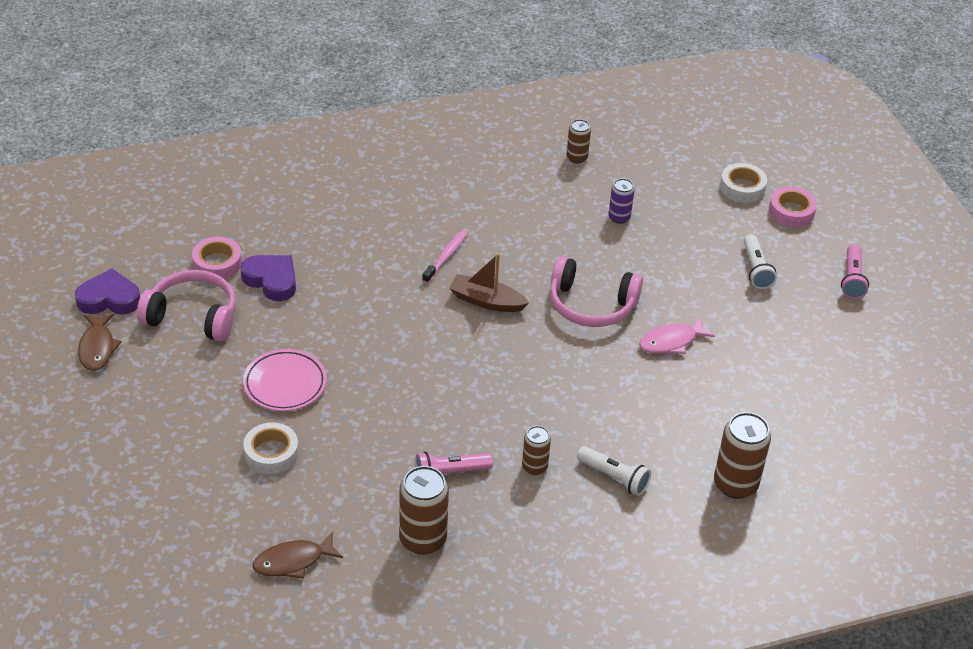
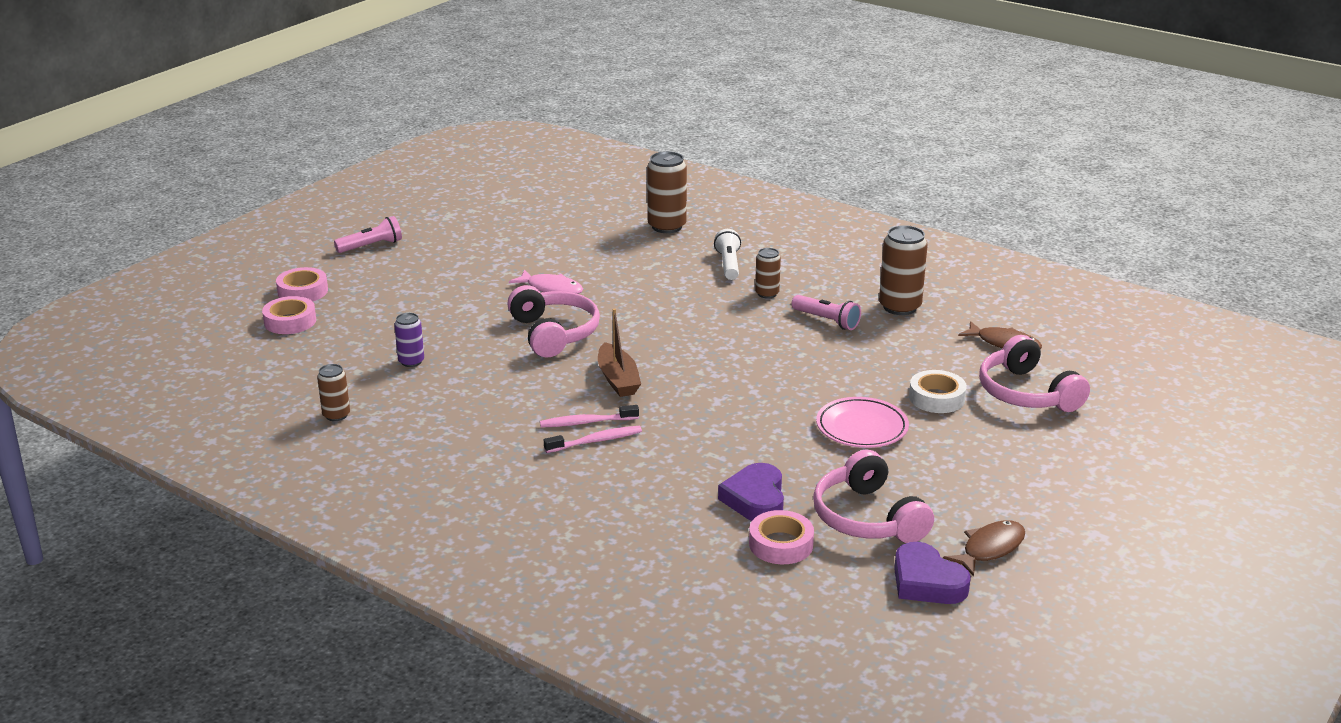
camera: 125 degrees left, 15 degrees down
white tape [720,163,767,203] -> pink tape [262,296,316,334]
white flashlight [743,234,777,289] -> none
none -> pink toothbrush [544,426,642,453]
none -> pink headphones [979,335,1090,412]

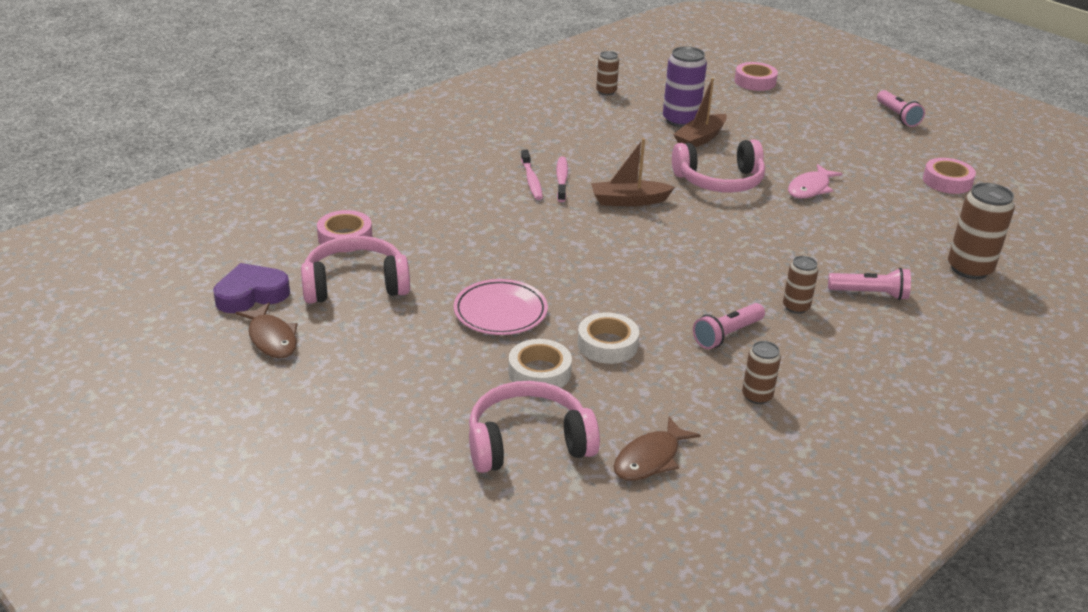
camera: 100 degrees right, 5 degrees up
pink tape [276,267,328,301] -> pink tape moved to [923,158,976,194]
purple can [394,313,424,367] -> purple can [663,46,707,127], size x1.73
white flashlight [714,229,741,280] -> pink flashlight [828,268,911,300]
purple heart [718,463,784,521] -> none
brown can [879,225,928,315] -> brown can [742,341,781,404], size x0.58
none -> white tape [578,312,639,364]
none -> brown boat [673,78,727,147]

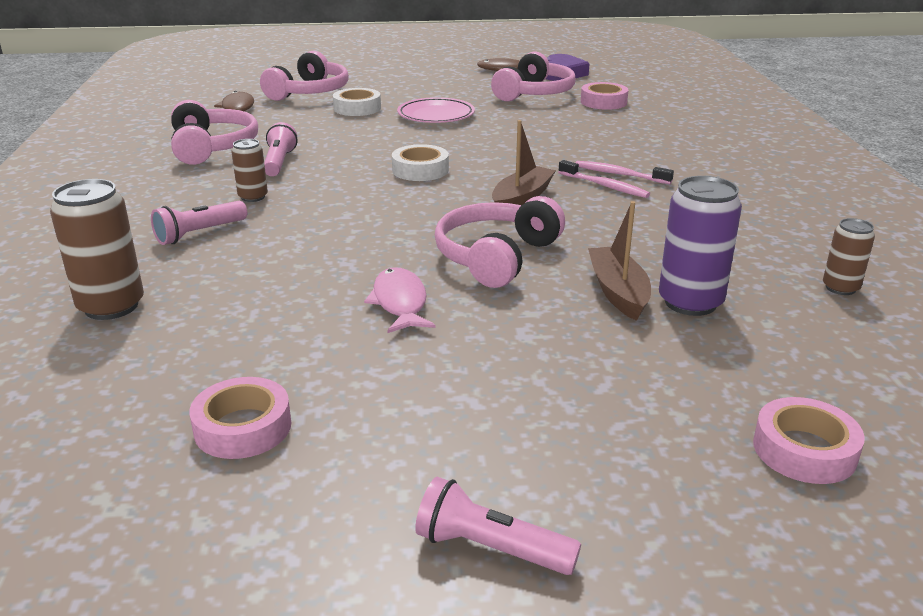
camera: 130 degrees right, 5 degrees down
white tape [578,312,639,364] -> white tape moved to [392,144,449,181]
brown can [742,341,781,404] -> pink headphones [171,100,258,165]

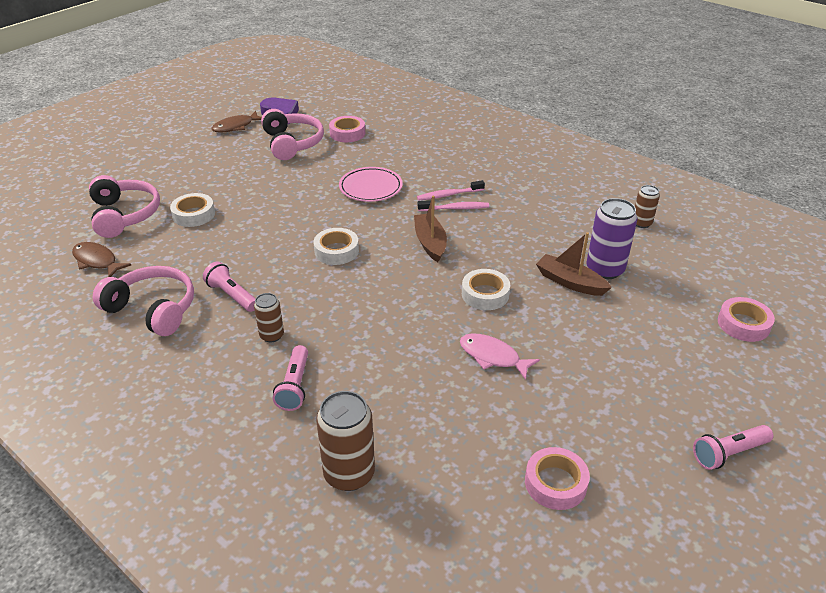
camera: 45 degrees left, 10 degrees up
pink plate [397,97,475,123] -> pink plate moved to [339,167,403,202]
pink headphones [435,196,565,288] -> white tape [462,269,510,310]

